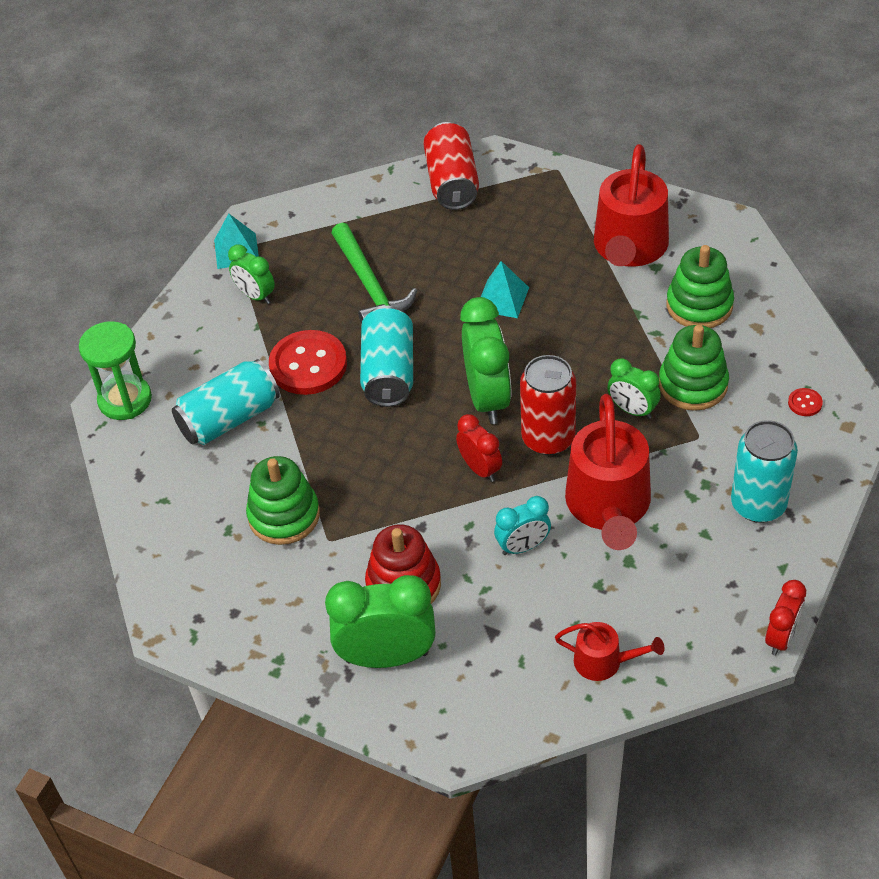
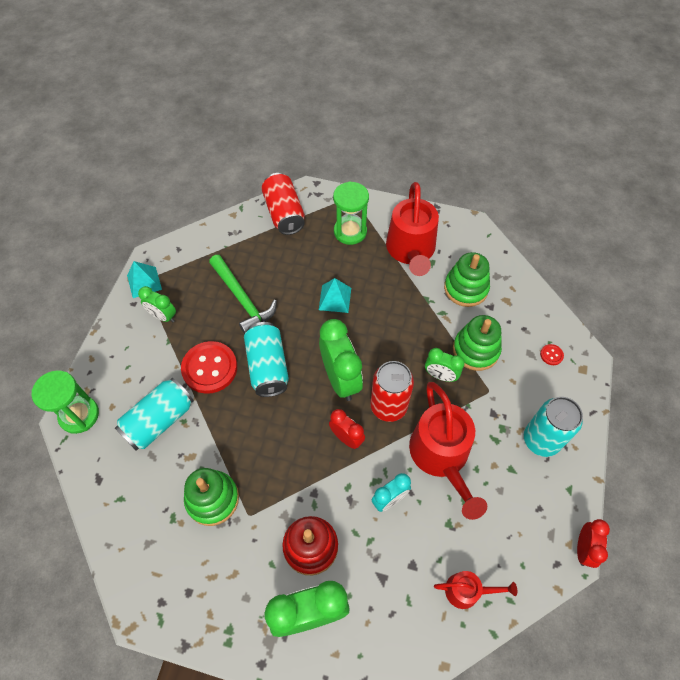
camera: 15 degrees left, 10 degrees up
none -> green hourglass [333,181,369,245]

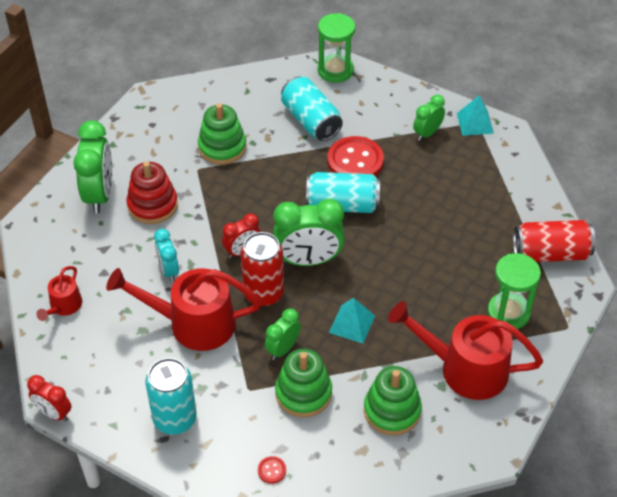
camera: 105 degrees right, 10 degrees down
green hammer [209,255,277,334] -> none
turquoise pyramid [319,278,351,313] -> turquoise pyramid moved to [329,298,375,343]

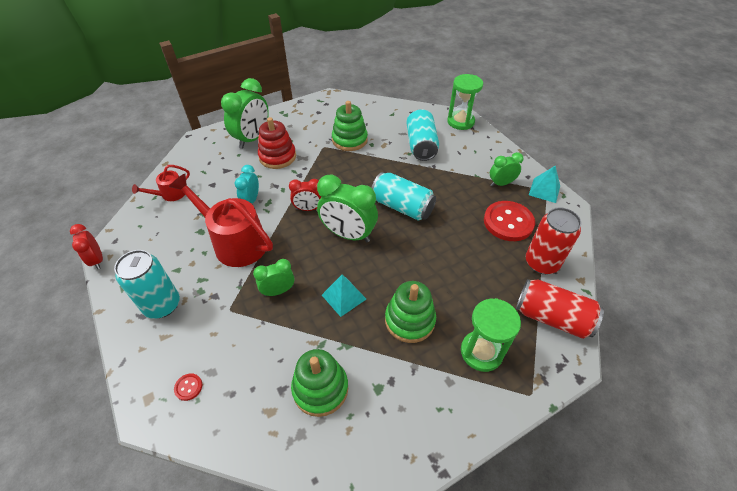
camera: 30 degrees right, 0 degrees up
red can [241,232,284,307] -> red can moved to [526,207,581,274]
green stacking toy [275,349,332,417] -> green stacking toy moved to [385,281,436,343]
red button [327,136,384,176] -> red button moved to [484,201,535,241]
red watering can [388,301,543,400] -> none

